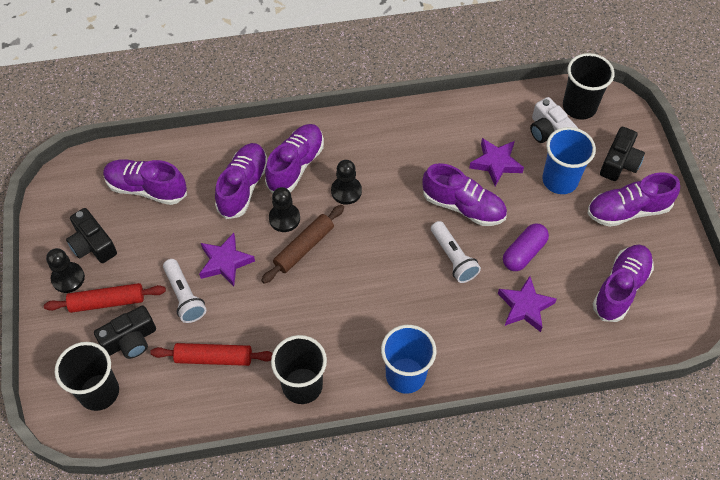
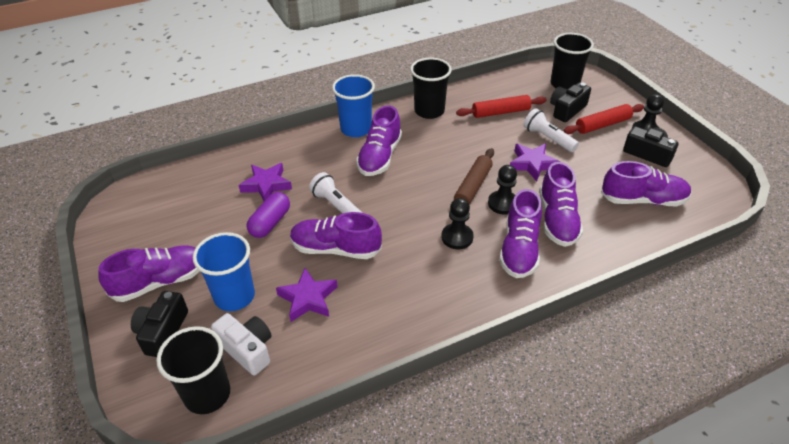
camera: 165 degrees right, 15 degrees down
purple shoe [593,245,654,322] -> purple shoe moved to [356,105,402,176]

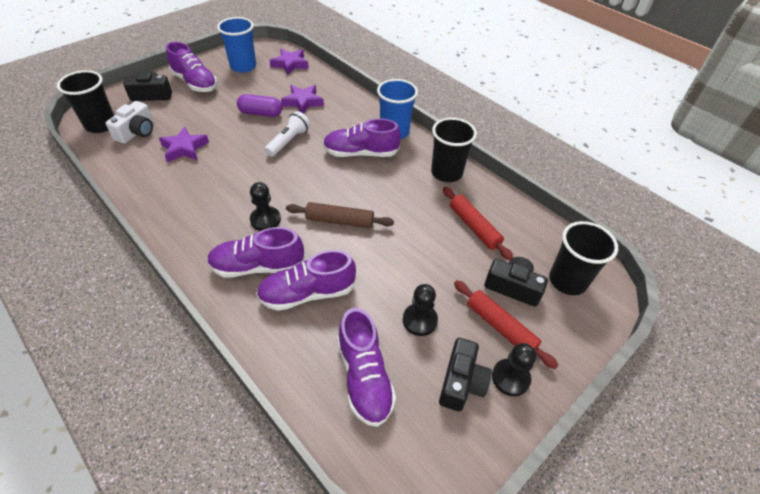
camera: 70 degrees right, 5 degrees up
blue cup [193,232,255,311] -> blue cup moved to [217,17,256,73]
purple shoe [290,212,382,259] -> none
black pawn [488,165,517,215] -> black pawn moved to [403,284,438,336]
purple star [510,143,560,181] -> purple star moved to [269,49,309,75]
white flashlight [523,108,579,152] -> none

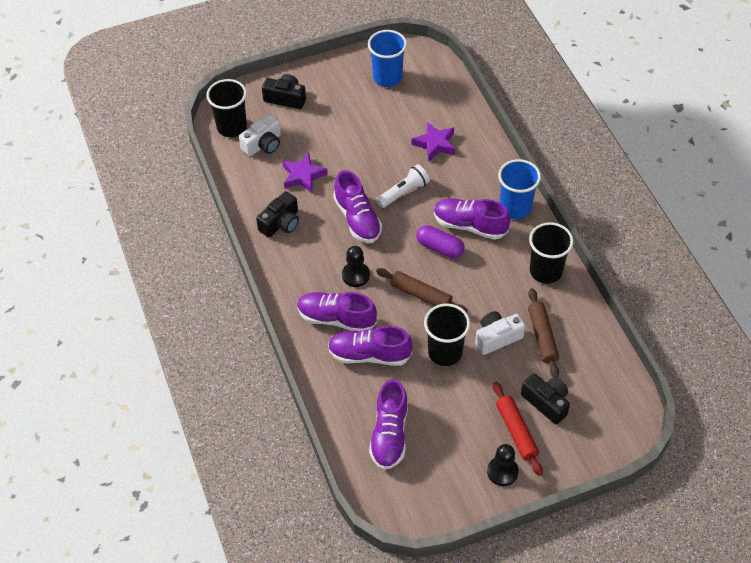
camera: 25 degrees right, 5 degrees up
purple shoe [166,42,217,92] -> purple shoe moved to [333,170,382,243]
purple capsule [237,94,282,117] -> purple capsule moved to [417,225,464,258]
purple star [269,49,309,75] -> none
black pawn [403,284,438,336] -> none
black camera [439,338,492,411] -> black camera moved to [256,191,299,237]
red rolling pin [443,187,513,260] -> brown rolling pin [528,288,559,378]
black cup [549,221,618,295] -> black cup moved to [424,303,470,366]
none -> white camera [475,311,525,355]

